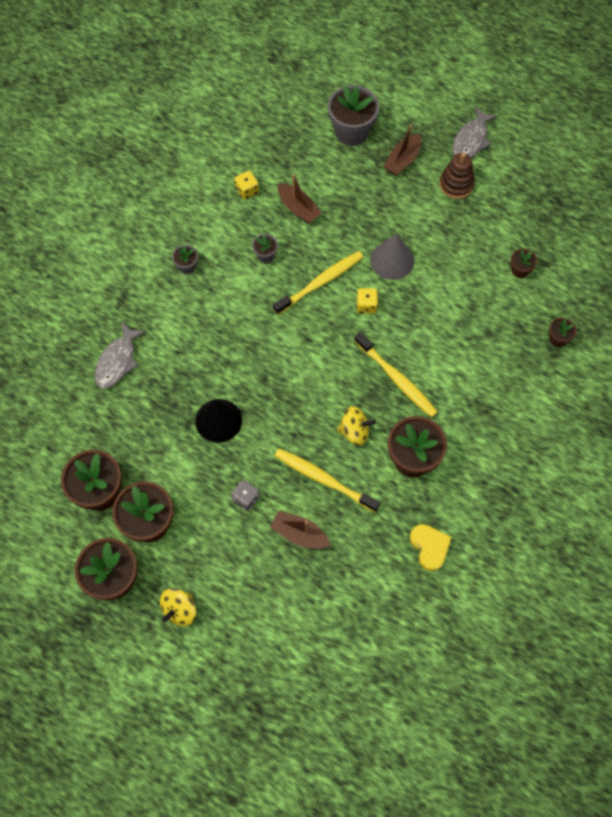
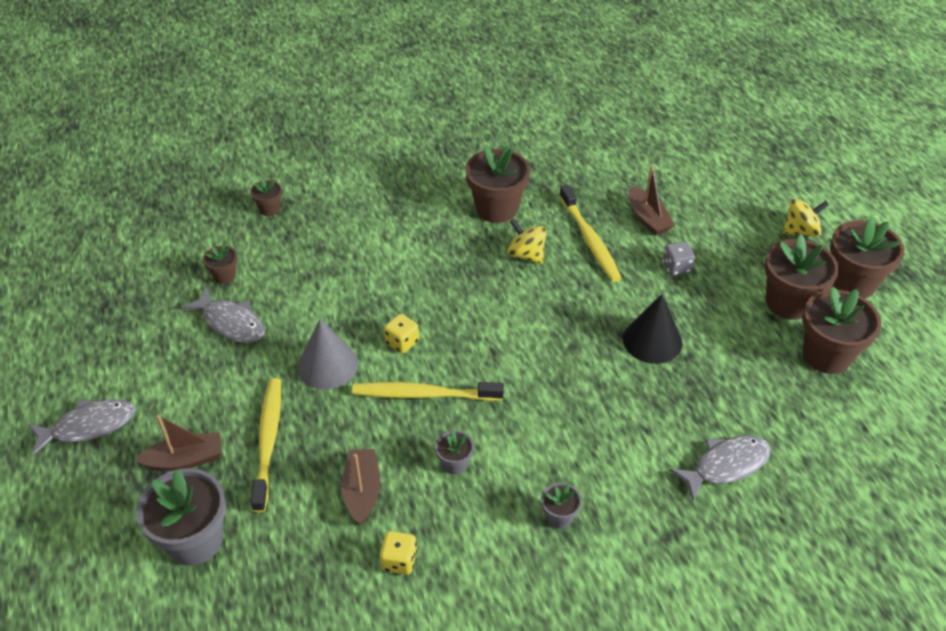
camera: 140 degrees left, 20 degrees down
yellow toothbrush [354,332,438,417] -> yellow toothbrush moved to [251,378,281,512]
yellow heart [409,524,452,571] -> none
brown stacking toy [439,153,475,199] -> none
none -> grey fish [181,287,264,343]

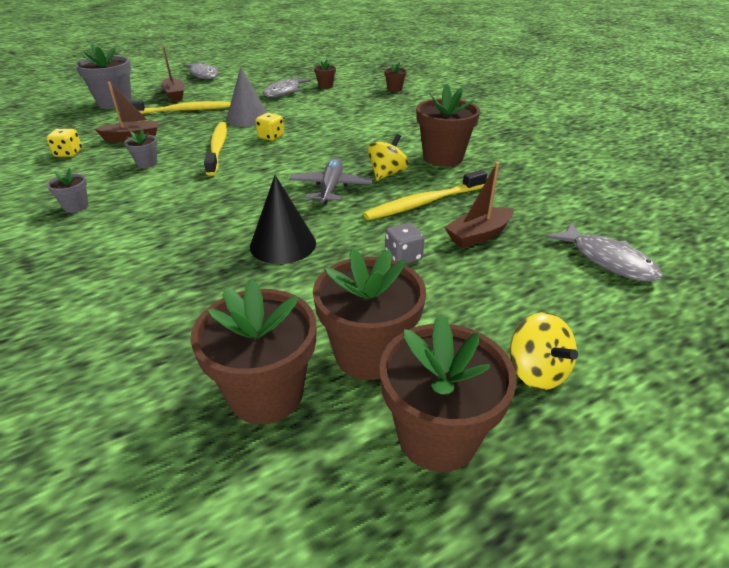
camera: 80 degrees right, 10 degrees down
grey fish [669,435,771,501] -> grey fish moved to [546,222,662,282]
none -> grey plane [289,158,373,204]

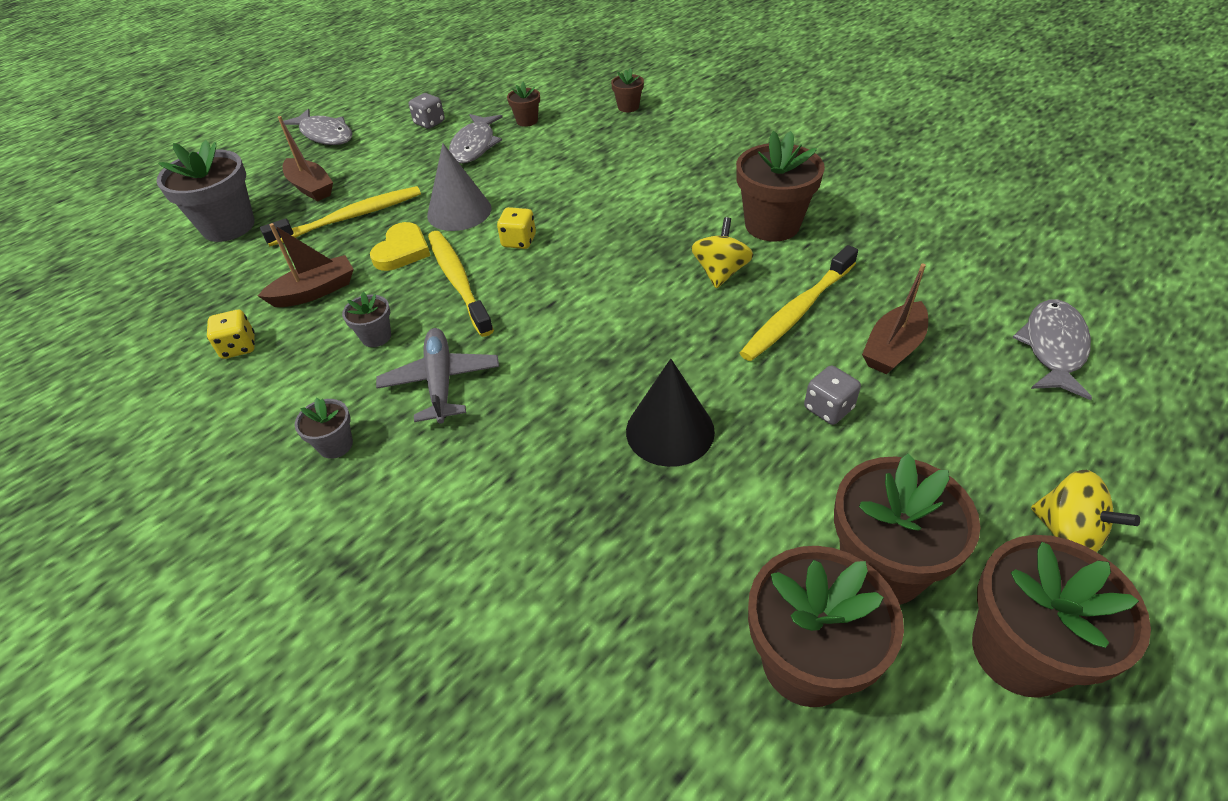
camera: 15 degrees left, 10 degrees up
grey plane [289,158,373,204] -> grey plane moved to [376,328,499,424]
grey fish [546,222,662,282] -> grey fish turned 105 degrees counterclockwise [1013,299,1092,400]
none -> yellow heart [370,222,431,271]
none -> grey dice [409,93,445,129]

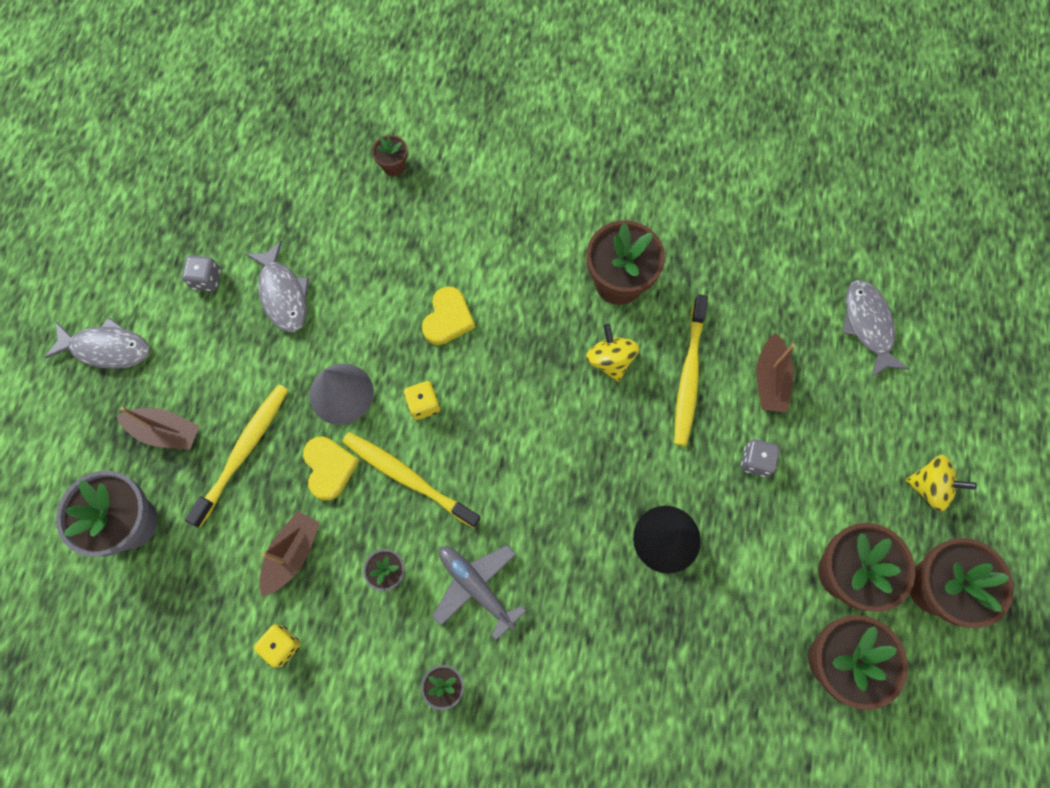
camera: 35 degrees left, 25 degrees up
brown flower pot [507,82,540,127] -> none
none -> yellow heart [422,286,475,345]

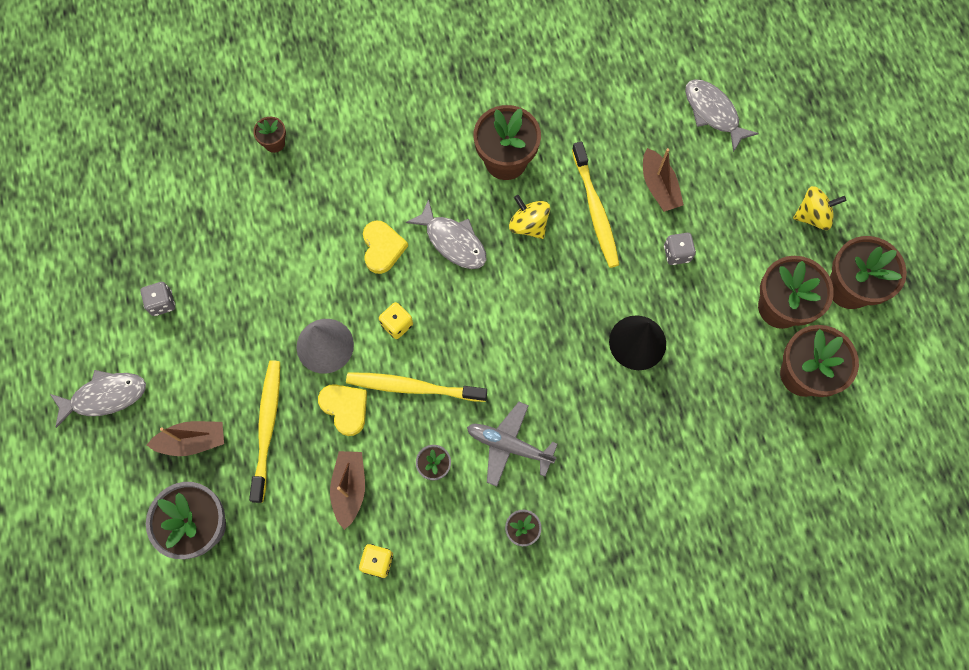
camera: 25 degrees left, 0 degrees up
grey fish [246,241,309,333] -> grey fish moved to [406,199,486,269]

